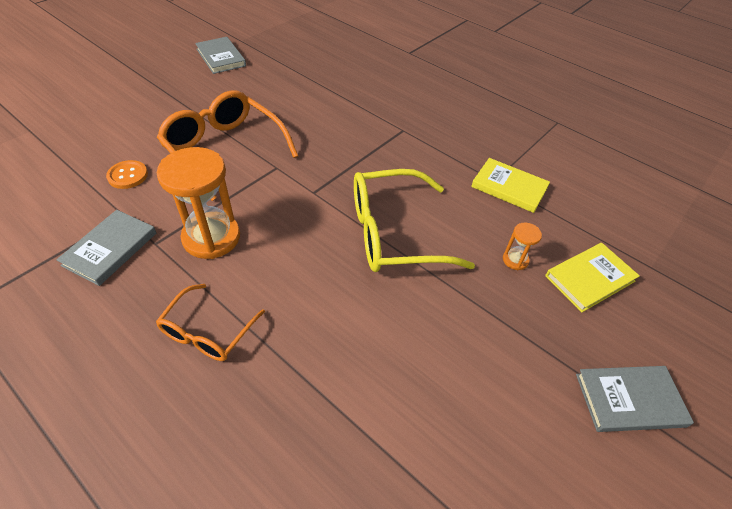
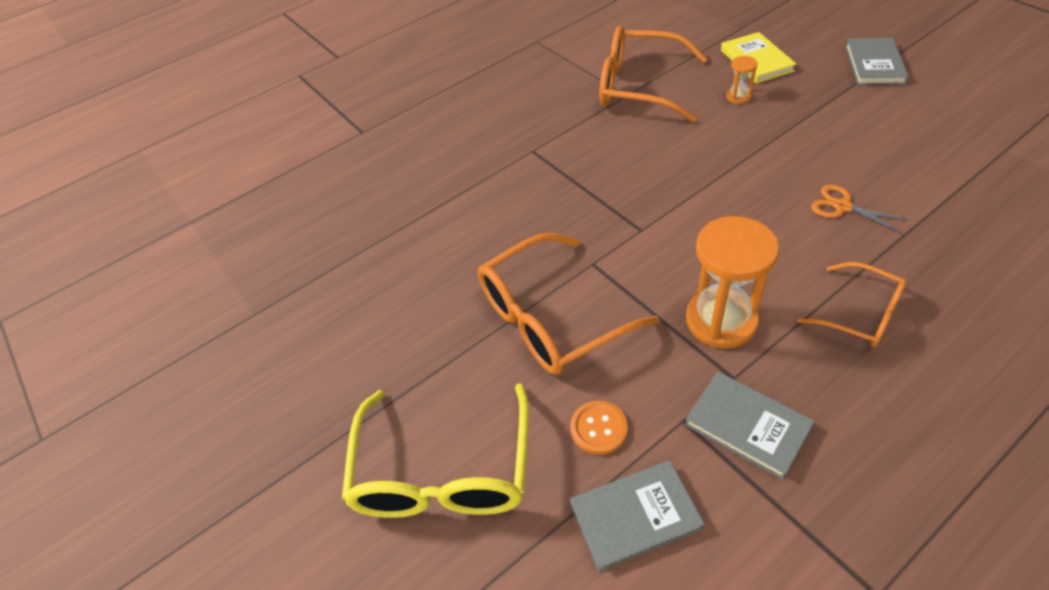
camera: 70 degrees left, 0 degrees up
grey book [195,37,246,74] -> grey book moved to [570,460,704,571]
yellow glasses [354,169,475,272] -> yellow glasses moved to [342,383,529,518]
yellow book [471,158,550,213] -> orange glasses [599,25,707,123]
none -> orange scissors [811,185,909,233]

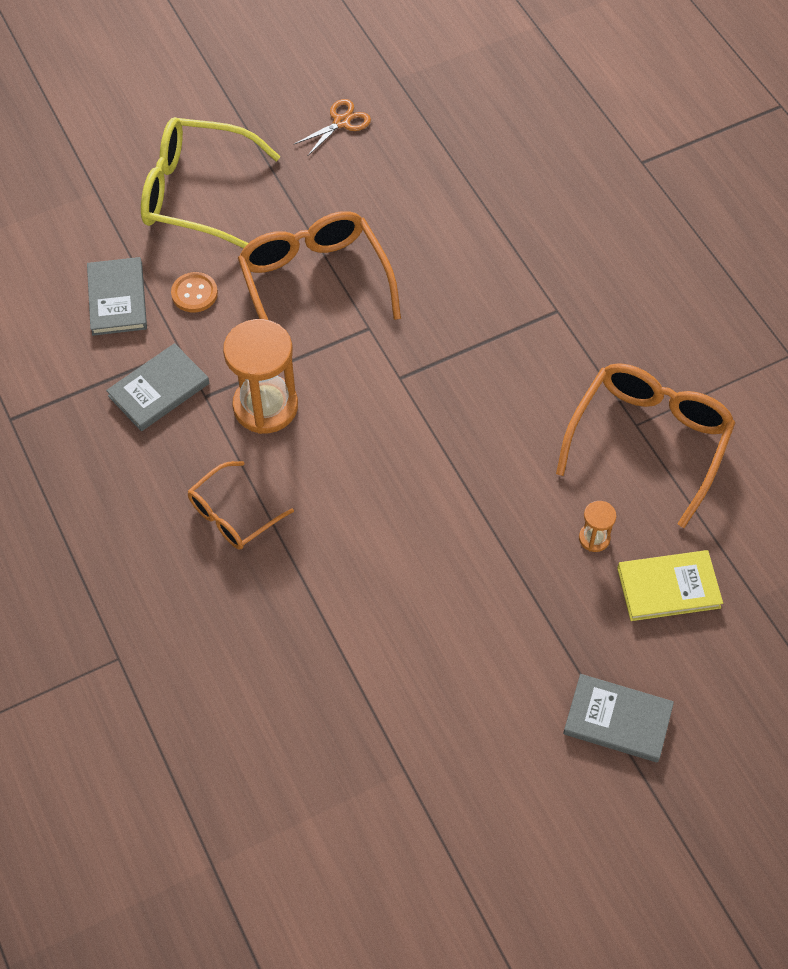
camera: 95 degrees right, 10 degrees up
orange scissors [811,185,909,233] -> orange scissors moved to [294,99,371,156]

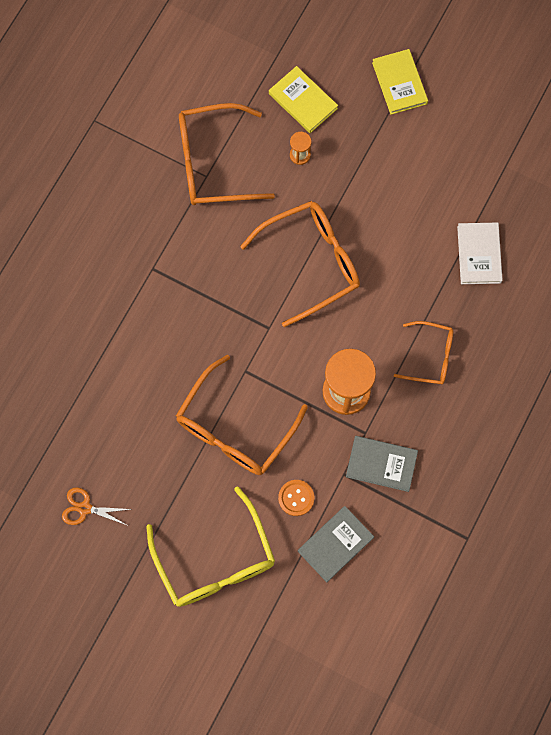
camera: 125 degrees left, 15 degrees up
grey book [563,674,674,762] -> yellow book [372,49,428,115]
none -> orange glasses [240,201,360,327]
none -> white book [457,222,503,284]

